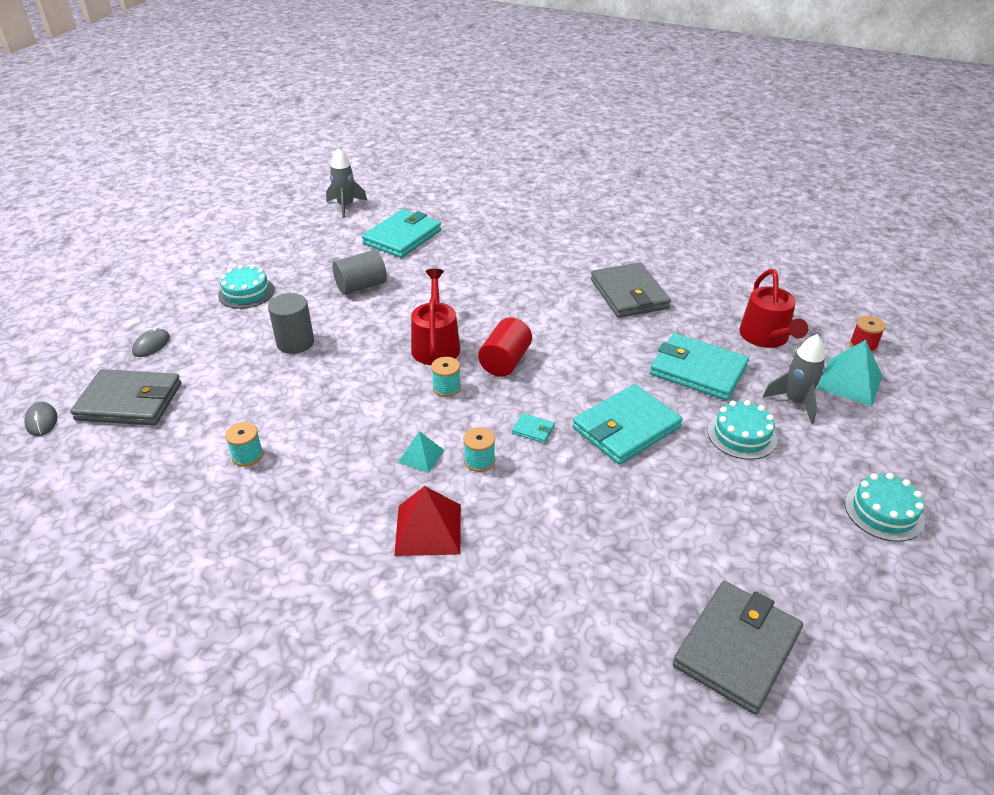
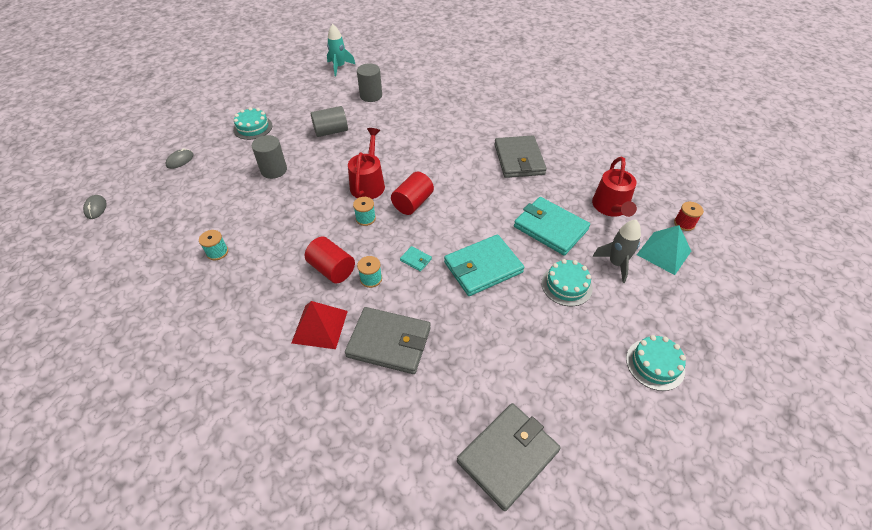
camera: 10 degrees right, 10 degrees up
grey wallet [70,369,181,425] -> grey wallet moved to [345,307,431,374]
grey rocket [326,148,367,218] -> turquoise rocket [327,24,356,76]
turquoise wallet [362,209,441,258] -> grey cylinder [357,64,382,102]
turquoise pyramid [398,431,445,473] -> red cylinder [305,237,355,284]

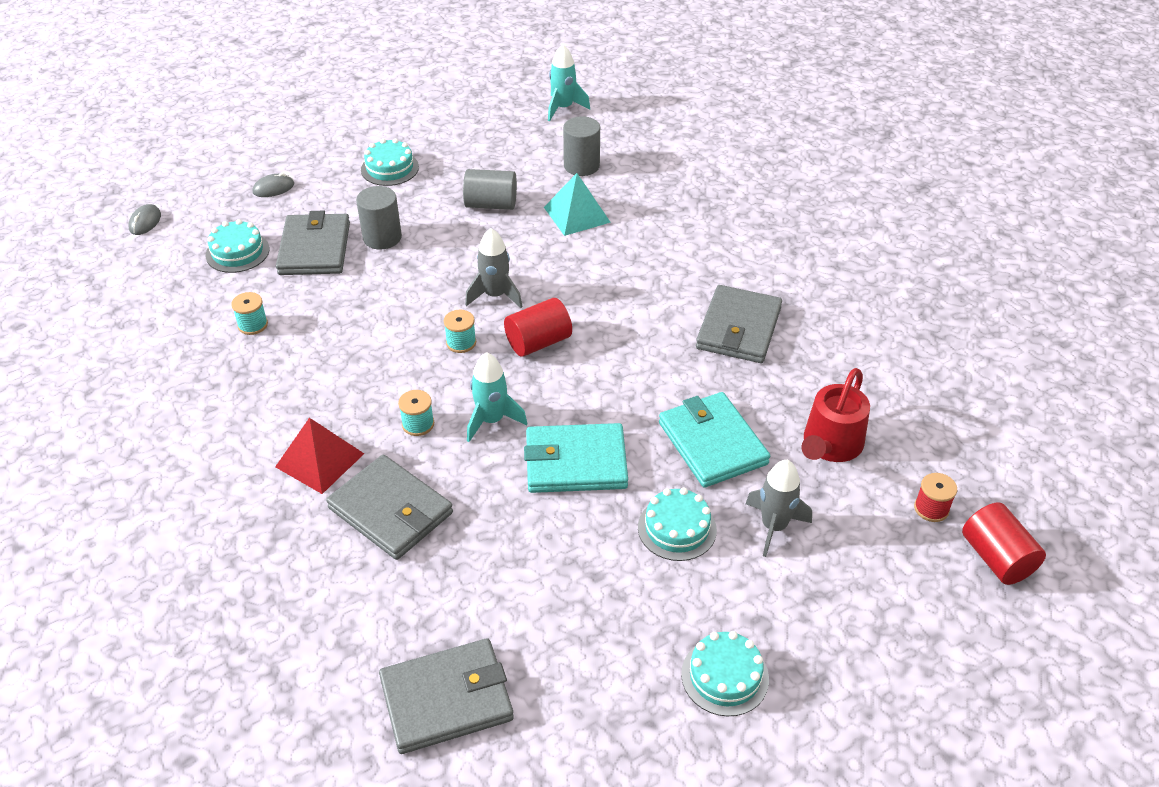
camera: 25 degrees right, 5 degrees down
red cylinder [305,237,355,284] -> red cylinder moved to [962,502,1046,585]
red watering can [348,128,385,199] -> grey rocket [465,228,522,308]
turquoise wallet [400,246,432,272] -> turquoise rocket [467,352,527,442]
turquoise pyramid [637,225,691,275] -> turquoise pyramid moved to [544,173,611,236]
none -> turquoise cake [206,219,270,273]
none -> grey wallet [276,211,350,275]

